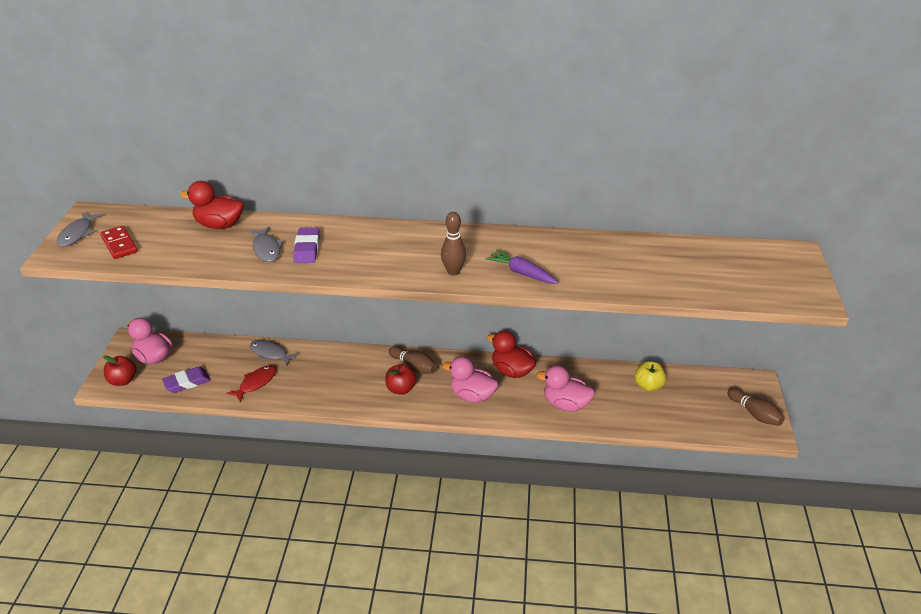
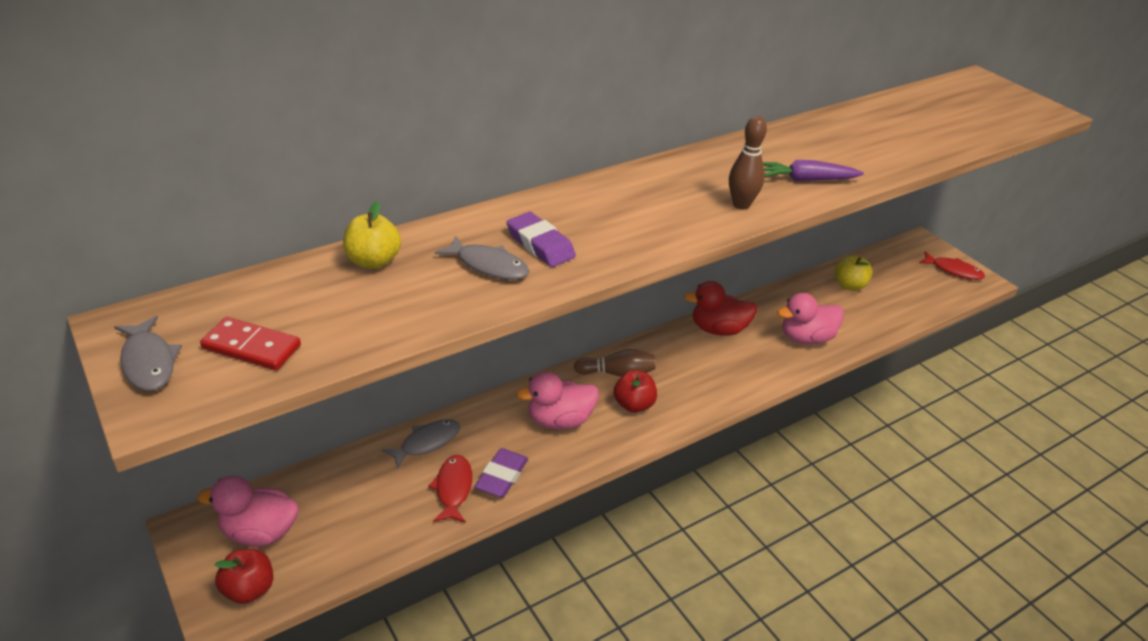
camera: 40 degrees left, 0 degrees up
purple eraser [162,367,211,393] -> purple eraser moved to [475,448,528,498]
red duck [180,181,244,229] -> yellow apple [343,201,401,269]
grey fish [250,340,299,366] -> grey fish turned 150 degrees clockwise [382,419,461,469]
pink duck [442,356,499,403] -> pink duck moved to [516,371,599,429]
brown bowling pin [727,388,785,426] -> red fish [919,251,985,280]

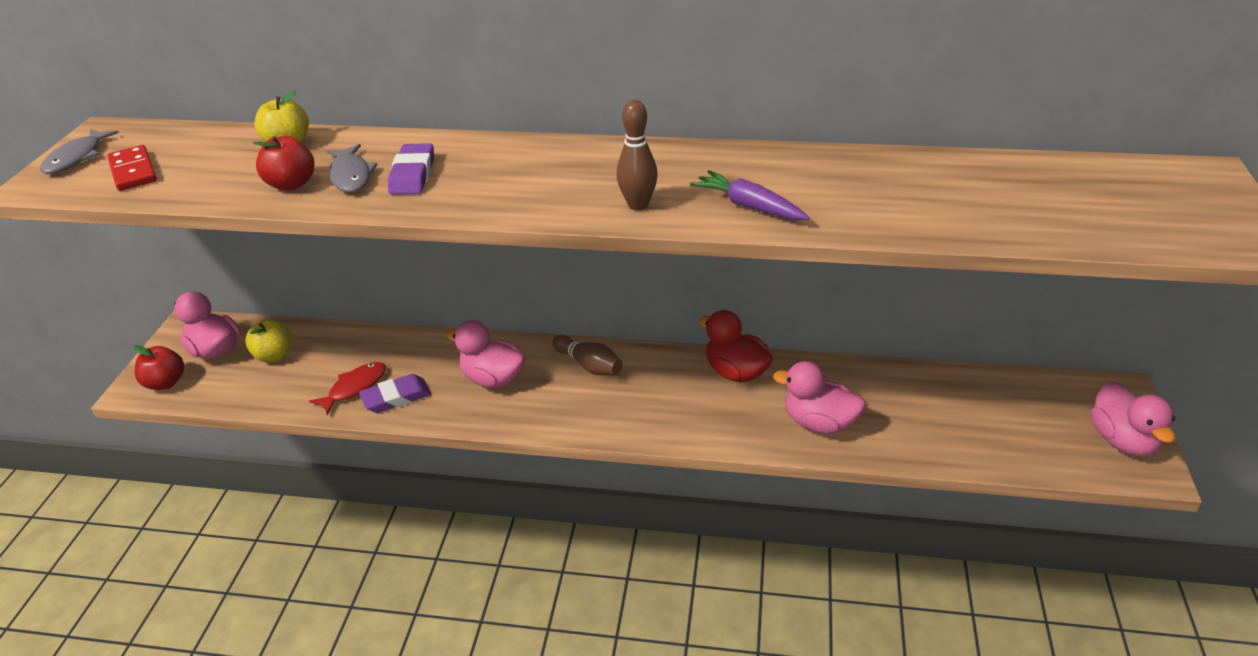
camera: 45 degrees right, 0 degrees up
grey fish [382,419,461,469] -> none
red apple [614,370,657,413] -> red apple moved to [253,136,314,190]
yellow apple [835,255,873,291] -> yellow apple moved to [245,320,292,363]
red fish [919,251,985,280] -> pink duck [1091,381,1175,456]

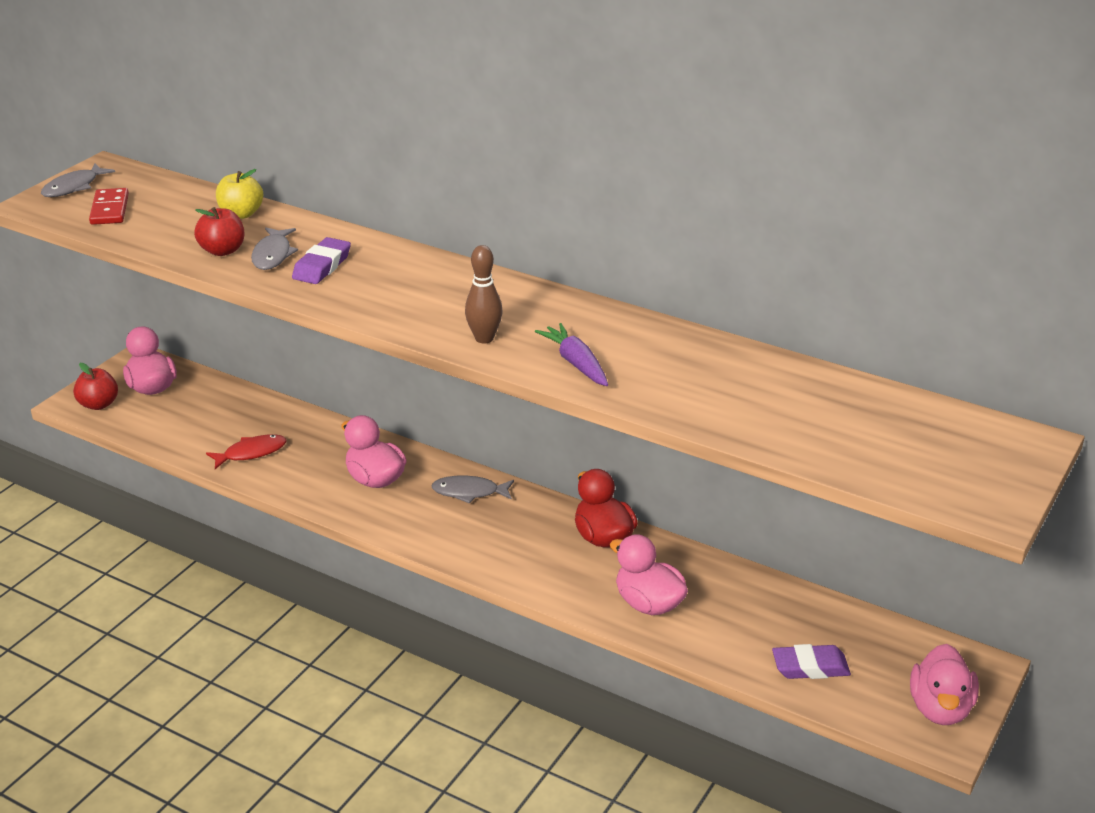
camera: 20 degrees right, 5 degrees down
yellow apple [245,320,292,363] -> none
purple eraser [359,374,431,413] -> purple eraser moved to [772,644,851,679]
brown bowling pin [552,335,623,375] -> grey fish [431,476,514,504]

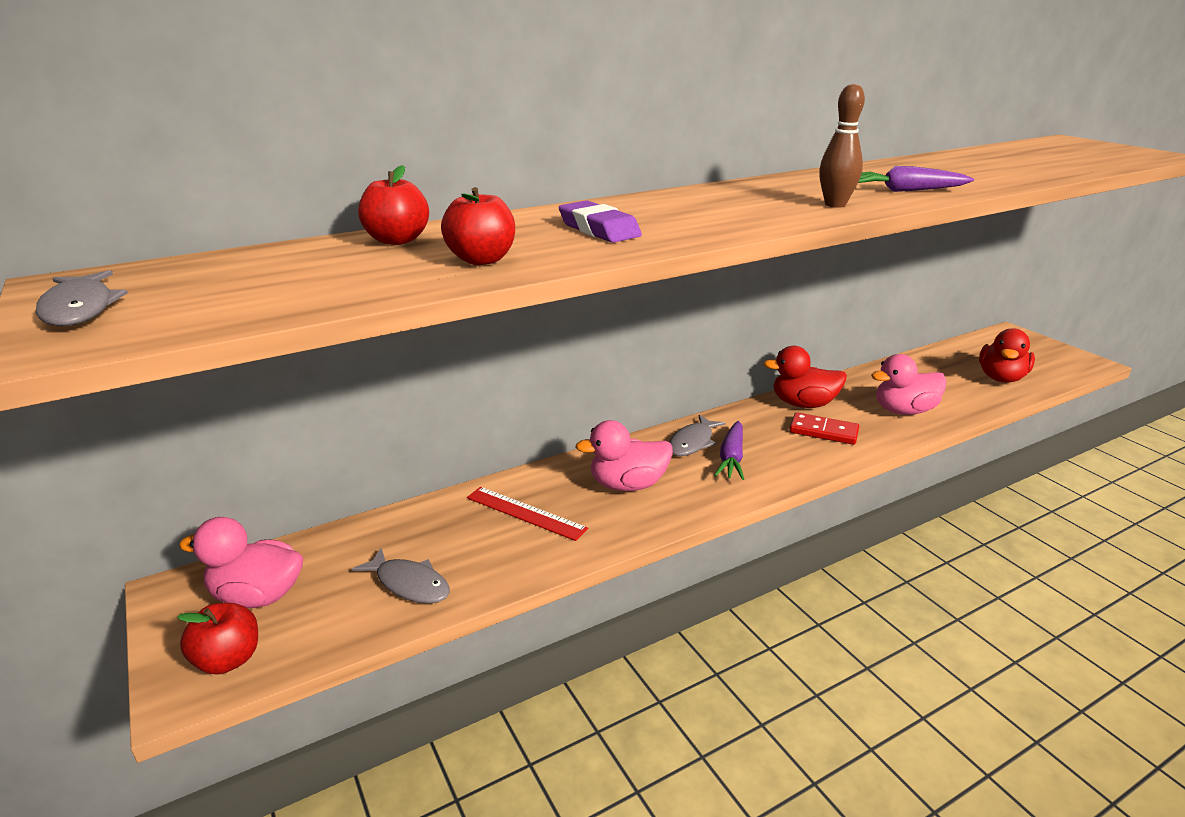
camera: 60 degrees left, 5 degrees down
red domino [89,188,129,225] -> red domino moved to [789,412,859,445]
red fish [206,434,286,469] -> none
yellow apple [216,169,263,219] -> red apple [358,165,429,245]
grey fish [251,228,298,270] -> grey fish moved to [352,548,450,604]
purple eraser [772,644,851,679] -> red duck [979,328,1035,383]
pink duck [910,644,979,725] -> none
none -> red ruler [467,487,588,541]
none -> purple carrot [714,421,744,480]

